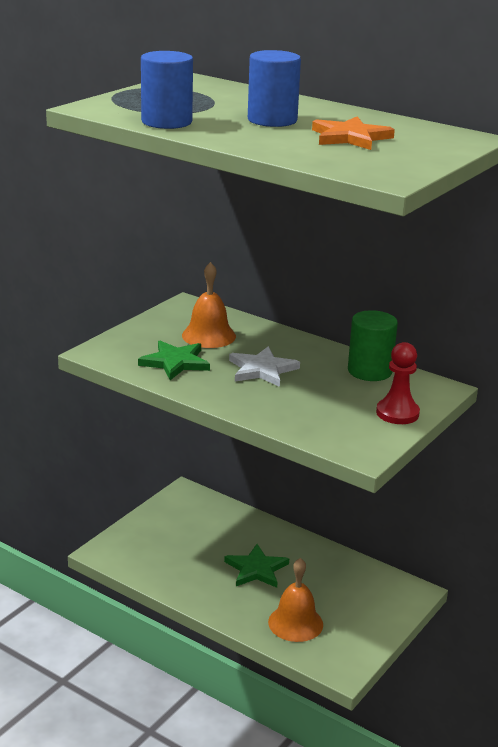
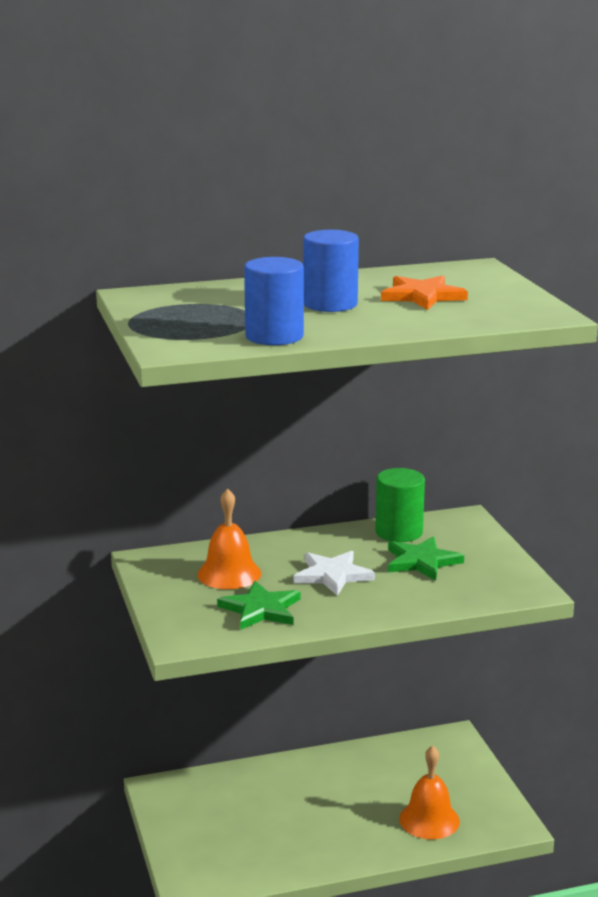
camera: 50 degrees left, 5 degrees down
green star [224,544,289,588] -> green star moved to [388,537,464,581]
red pawn [376,342,420,424] -> none

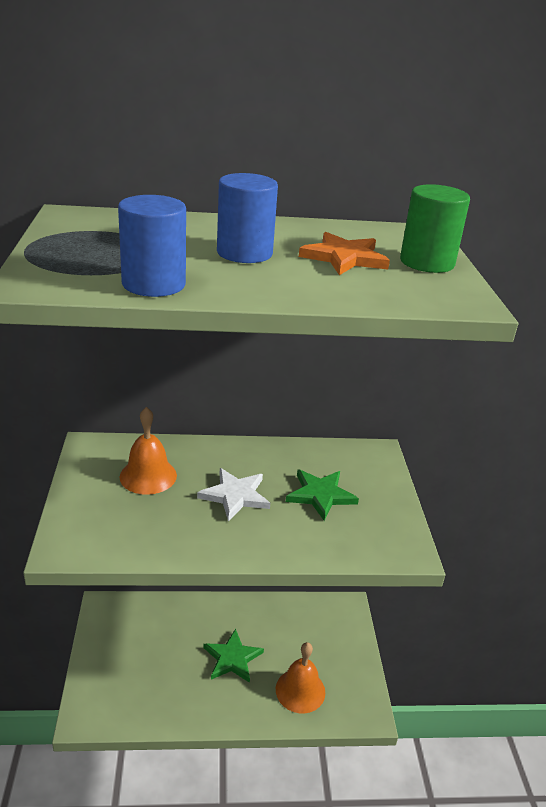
camera: 10 degrees right, 10 degrees up
green star [217,581,300,630] -> green star moved to [203,629,264,683]
green cylinder [375,468,425,542] -> green cylinder moved to [400,184,470,273]

